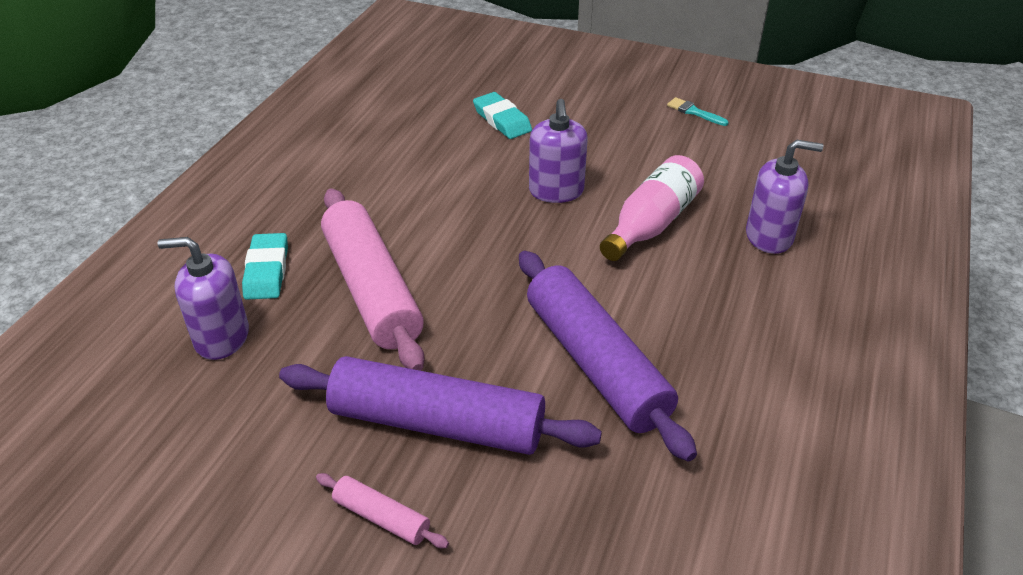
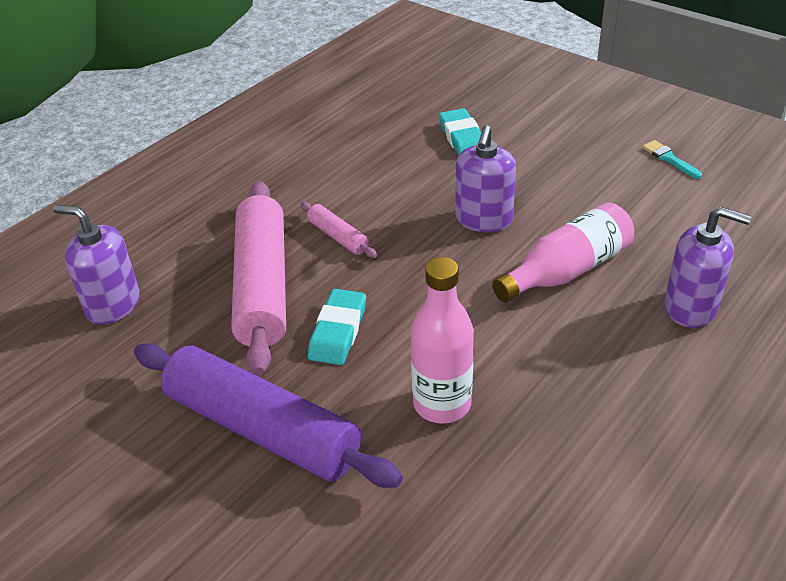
camera: 20 degrees right, 0 degrees up
turquoise eraser [242,233,288,300] -> turquoise eraser moved to [308,289,366,365]
pink rolling pin [316,473,449,548] -> pink rolling pin moved to [300,202,377,258]
purple rolling pin [519,251,697,462] -> pink bottle [411,257,474,424]

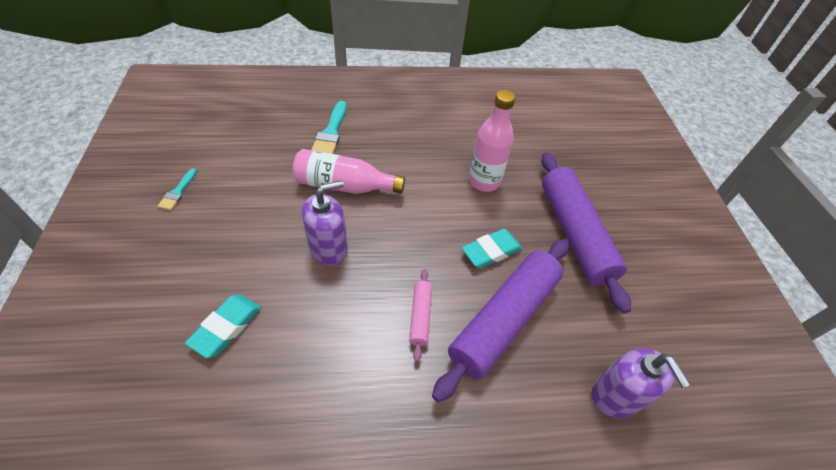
camera: 140 degrees left, 10 degrees up
pink rolling pin [231,181,286,375] -> purple rolling pin [432,239,569,402]
purple soap dispenser [664,207,751,328] -> turquoise brush [311,101,347,154]

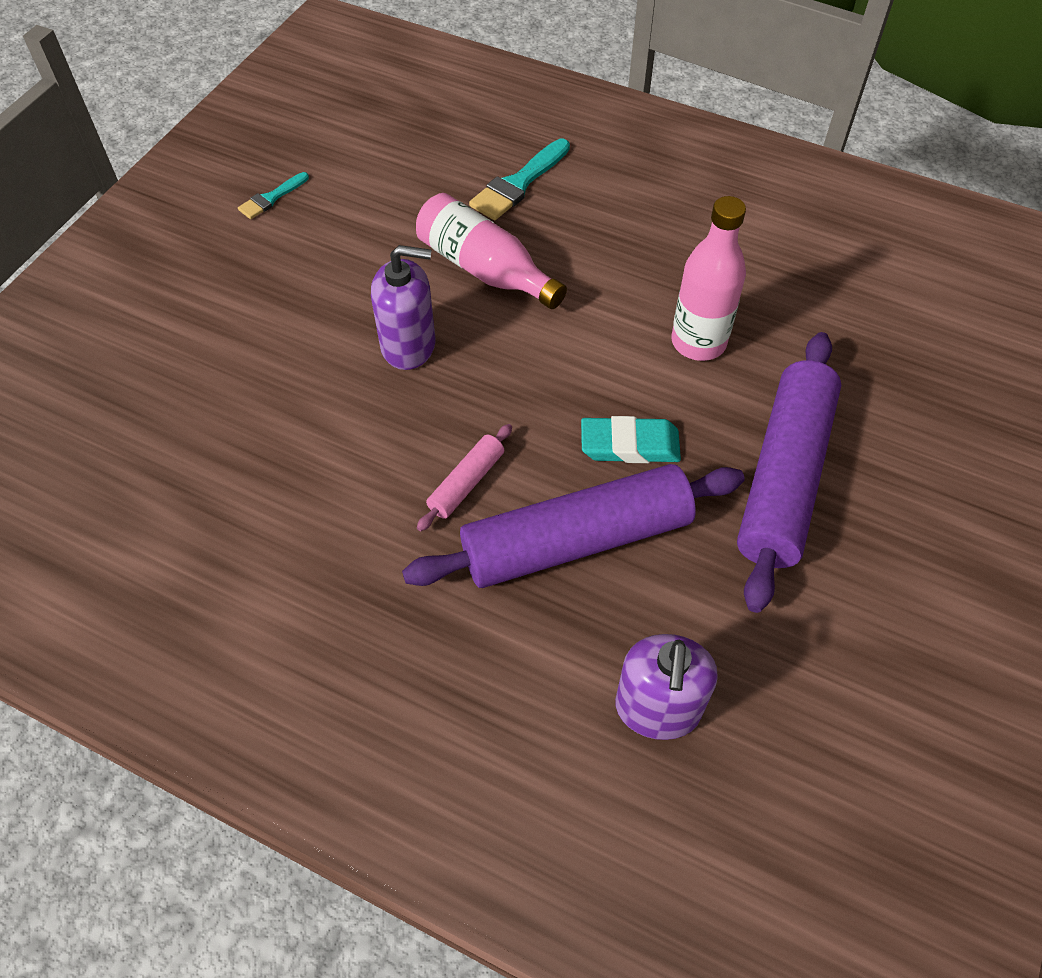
camera: 35 degrees right, 5 degrees up
turquoise eraser [185,294,261,358] -> none

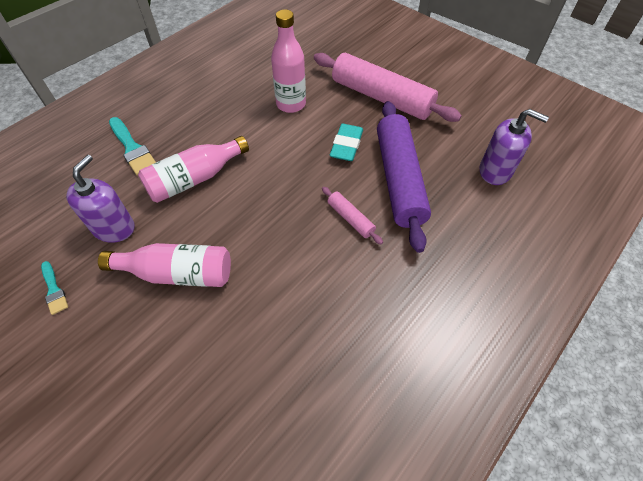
camera: 75 degrees left, 0 degrees up
purple soap dispenser [371,245,435,370] -> purple soap dispenser moved to [66,155,135,243]
purple rolling pin [737,332,841,613] -> pink rolling pin [314,53,462,122]
none -> pink bottle [98,243,231,287]

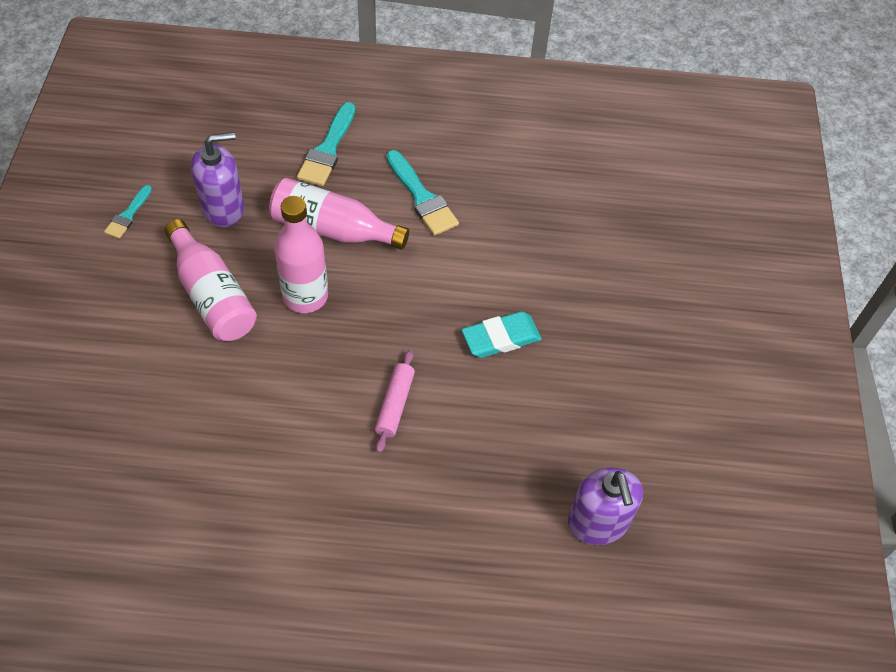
camera: 50 degrees right, 0 degrees up
pink bottle [271,9,306,113] -> pink bottle moved to [274,196,328,313]
pink rolling pin [314,53,462,122] -> none
purple rolling pin [377,101,431,253] -> none
none -> turquoise brush [386,150,459,236]

